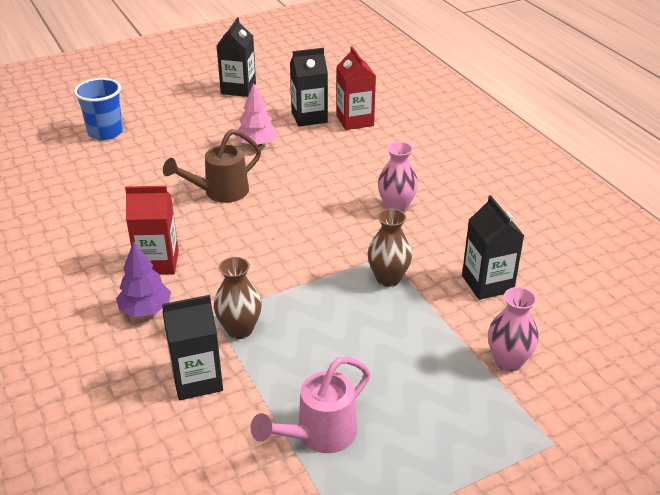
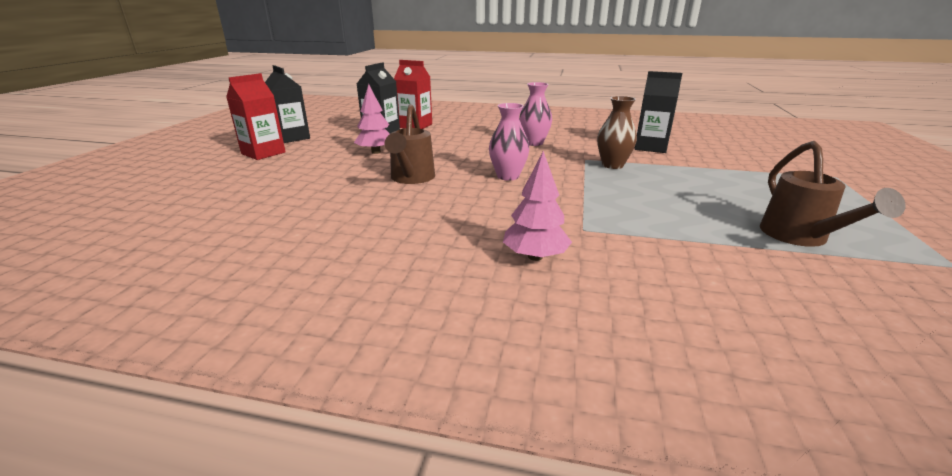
camera: 50 degrees left, 10 degrees down
blue cup [74,78,123,140] -> none
purple tree [116,241,171,317] -> pink tree [503,151,572,261]
red carton [125,186,179,275] -> red carton moved to [226,73,286,160]
black carton [162,295,223,400] -> none
brown vase [214,257,262,339] -> none
pink watering can [250,356,371,453] -> brown watering can [760,141,906,247]
pink vase [488,287,539,372] -> pink vase moved to [489,103,530,181]

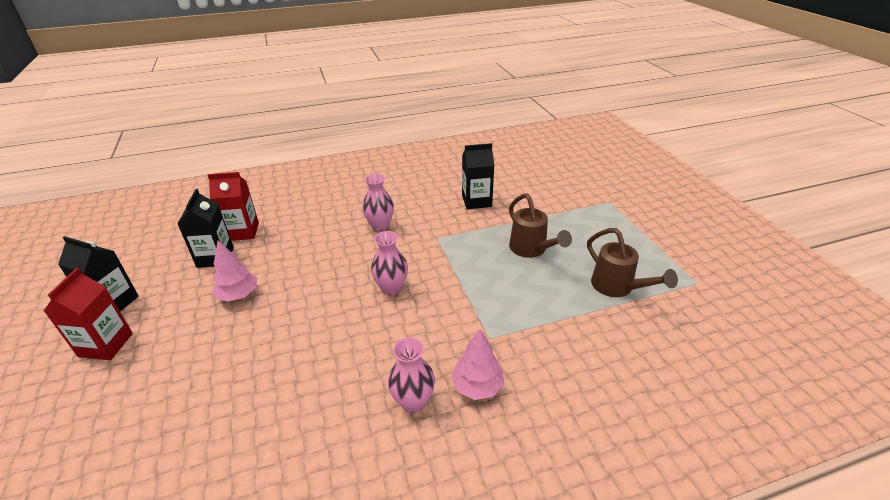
camera: 30 degrees left, 10 degrees up
brown watering can [384,104,435,184] -> brown watering can moved to [509,193,572,258]
brown vase [597,96,637,169] -> none
none -> pink vase [388,337,435,413]

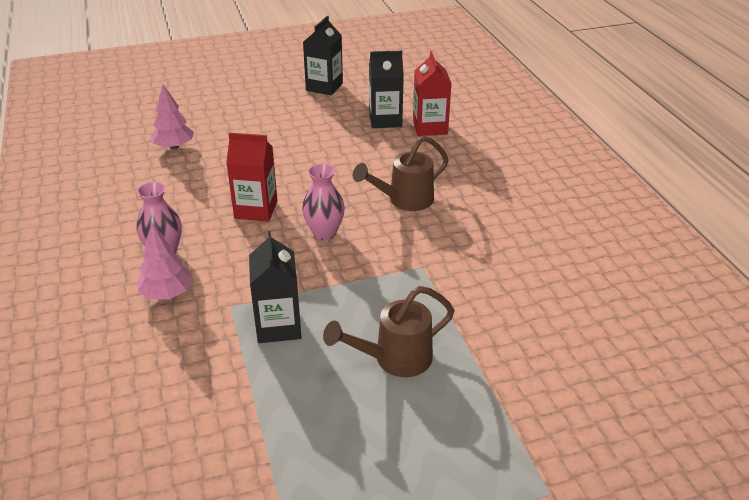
camera: 90 degrees right, 0 degrees up
red carton [44,268,133,360] -> red carton moved to [226,132,278,222]
pink tree [212,241,257,302] -> pink tree moved to [151,85,194,149]
pink vase [362,174,394,231] -> none
black carton [462,143,495,209] -> black carton moved to [249,231,302,343]
brown watering can [587,228,678,297] -> brown watering can moved to [353,135,449,211]

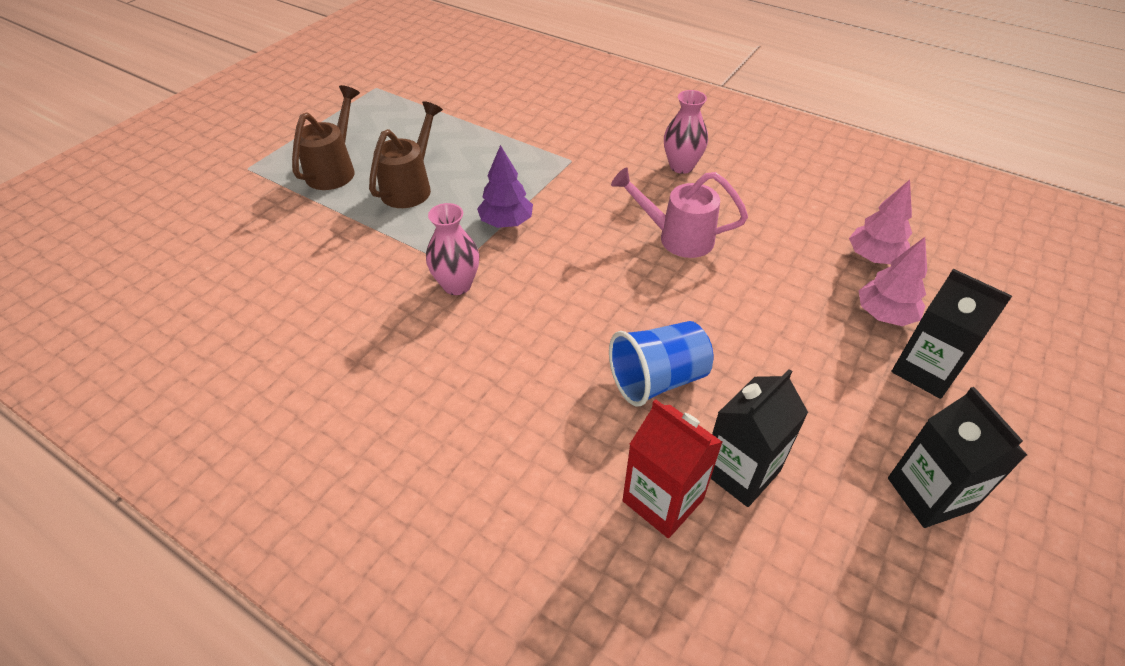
camera: 140 degrees right, 10 degrees up
pink tree [138,223,193,299] -> pink tree moved to [859,237,927,326]
red carton [226,132,278,222] -> pink watering can [611,167,748,258]
black carton [249,231,302,343] -> black carton moved to [891,269,1012,399]
pink vase [302,164,345,240] -> pink vase moved to [426,203,479,295]
brown watering can [353,135,449,211] -> brown watering can moved to [292,85,360,190]
none -> purple tree [477,145,533,228]
none -> blue cup [609,321,713,406]

